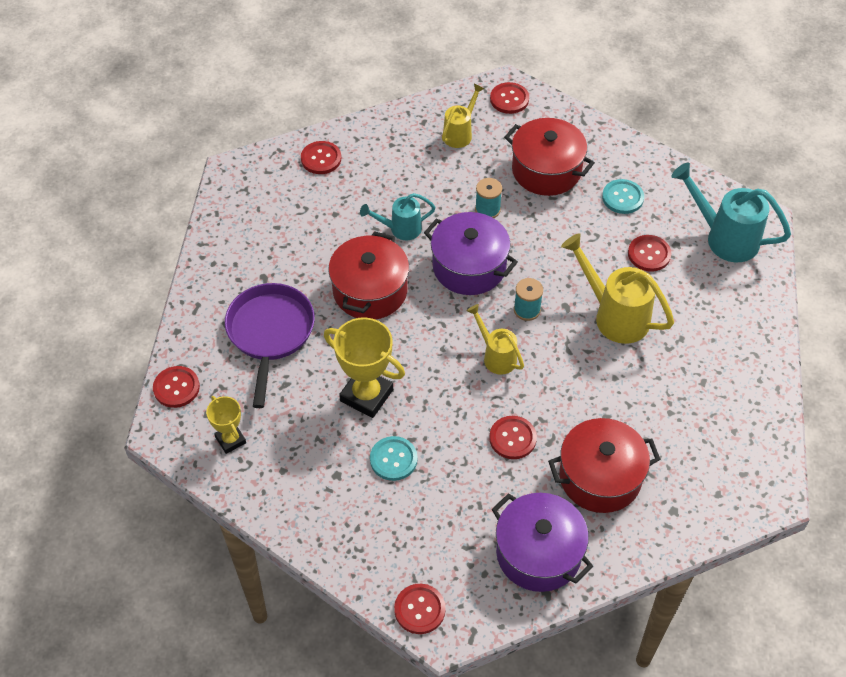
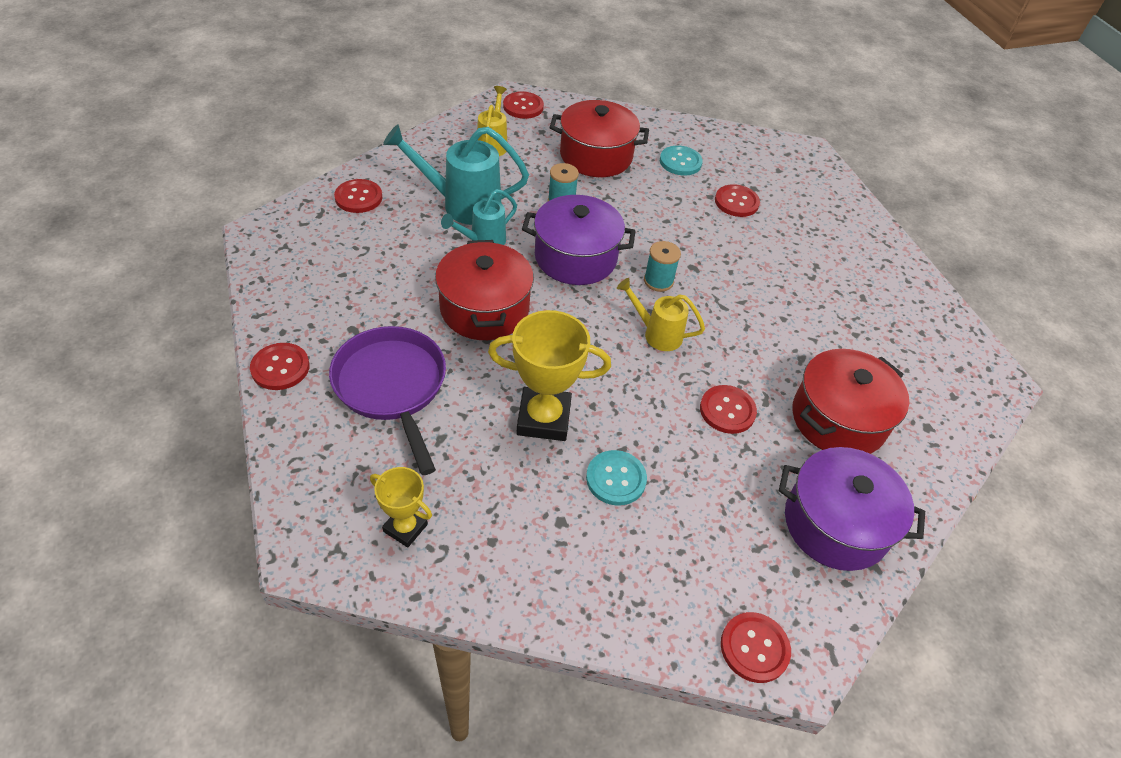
camera: 30 degrees left, 5 degrees down
red button [153,366,200,408] -> red button moved to [250,343,310,390]
yellow watering can [561,233,674,344] -> none
turquoise watering can [671,163,791,262] -> turquoise watering can moved to [383,124,529,225]

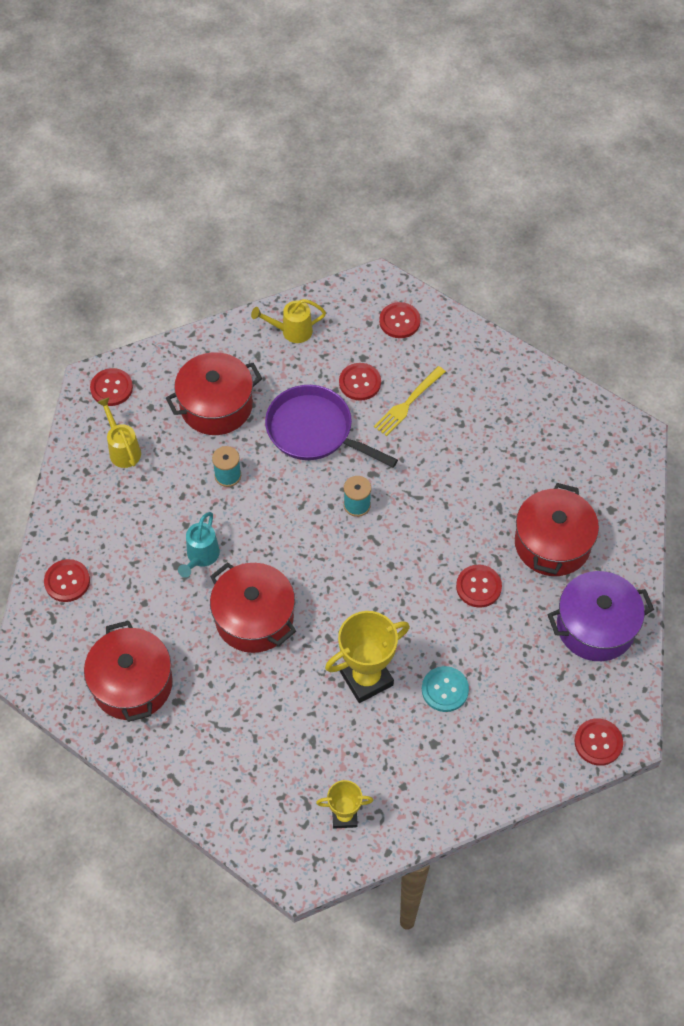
camera: 30 degrees left, 10 degrees up
red button [250,343,310,390] -> red button moved to [379,302,421,338]
purple pan [329,326,446,475] -> purple pan moved to [265,385,398,467]
turquoise watering can [383,124,529,225] -> none
purple pot [522,195,636,285] -> none
yellow watering can [617,278,705,351] -> yellow watering can moved to [251,299,326,343]
turquoise button [660,146,703,176] -> none
none -> red pot [84,621,173,722]
none -> yellow fork [374,366,446,436]

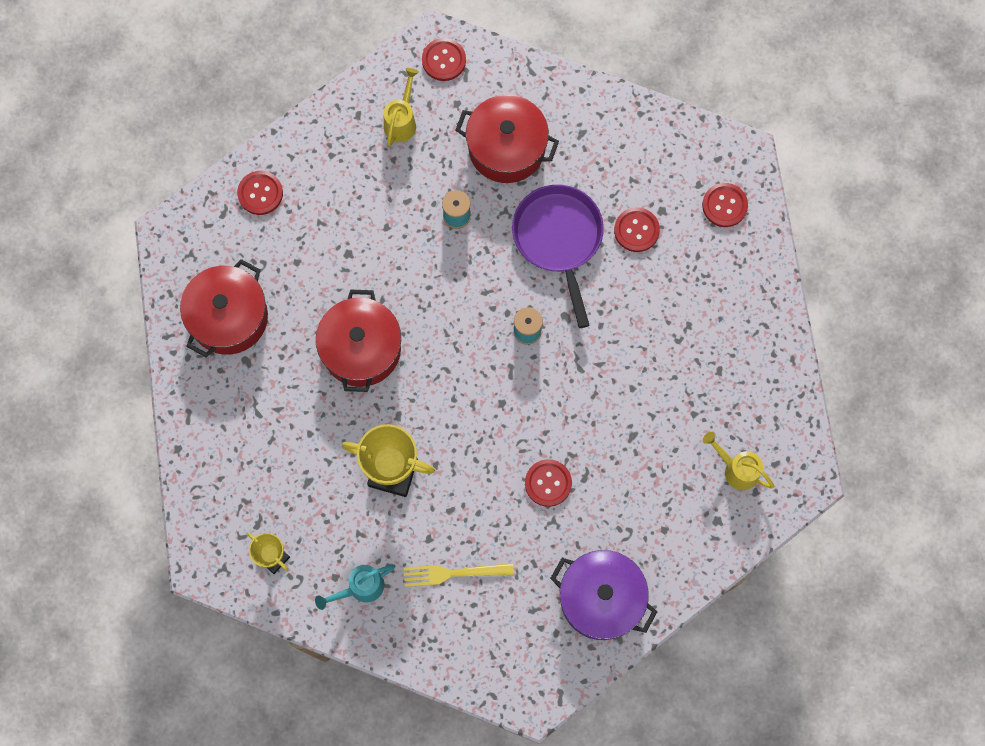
camera: 45 degrees right, 15 degrees up
turquoise watering can [178,512,220,578] -> turquoise watering can moved to [315,564,395,610]
yellow watering can [251,299,326,343] -> yellow watering can moved to [703,432,775,490]
yellow fork [374,366,446,436] -> yellow fork moved to [404,563,514,587]
turquoise button [422,666,469,712] -> none
red pot [515,483,599,576] -> none
red button [575,718,623,766] -> none

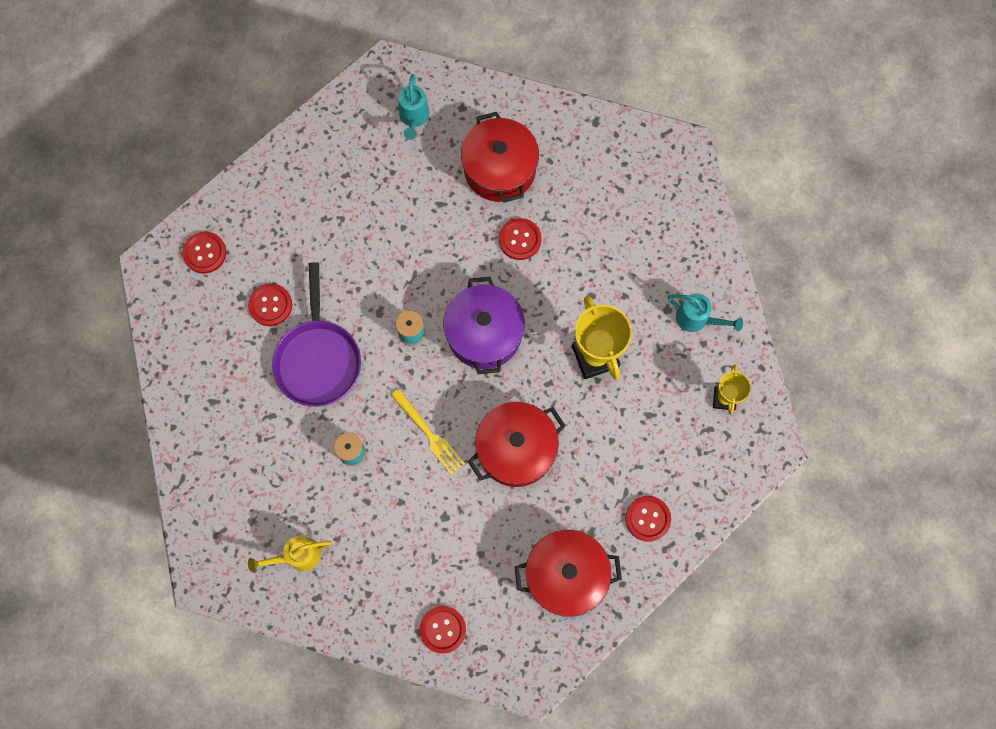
camera: 125 degrees left, 0 degrees up
yellow fork [404,563,514,587] -> yellow fork moved to [391,389,465,475]
red button [422,38,466,81] -> red button moved to [625,496,671,542]
red pot [455,95,559,183] -> red pot moved to [461,112,539,203]
purple pan [512,184,604,328] -> purple pan turned 45 degrees counterclockwise [272,262,361,407]
purple pot [550,550,657,640] -> purple pot moved to [443,277,525,374]
yellow watering can [703,432,775,490] -> turquoise watering can [398,74,429,140]

